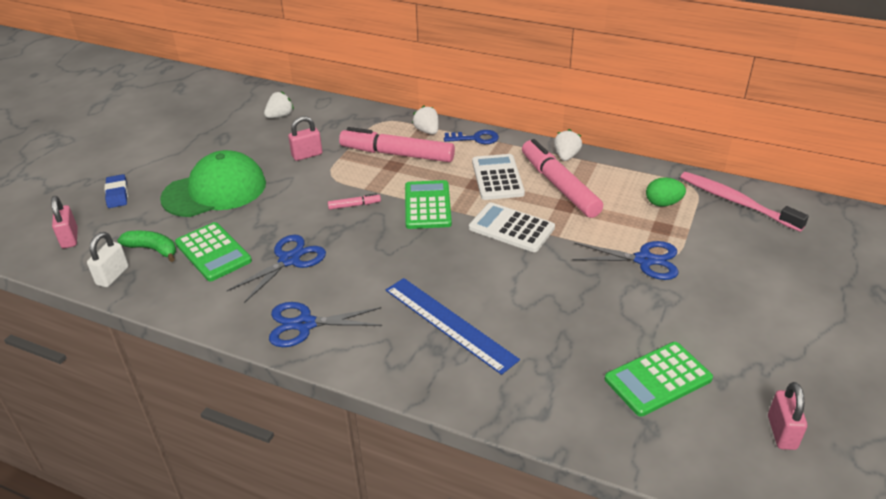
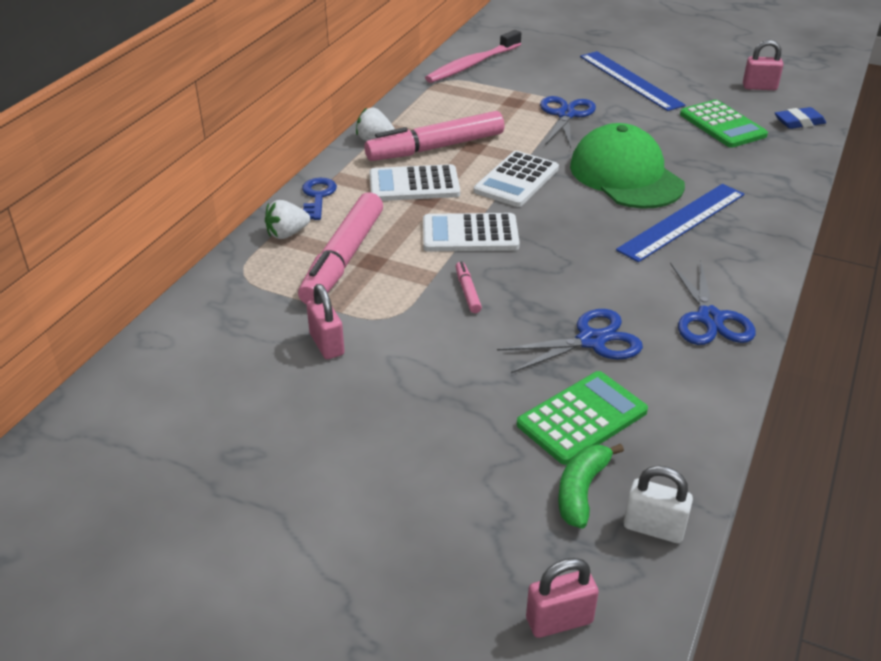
camera: 90 degrees left, 0 degrees up
blue eraser [105,174,128,208] -> blue eraser moved to [775,107,826,129]
green cap [160,150,266,217] -> green cap moved to [570,123,685,209]
blue scissors [227,235,326,303] -> blue scissors turned 120 degrees clockwise [497,309,643,373]
white strawberry [264,91,294,118] -> none
green calculator [405,180,452,229] -> white calculator [423,213,520,252]
green egg [646,177,686,207] -> none
none -> blue ruler [580,51,685,111]

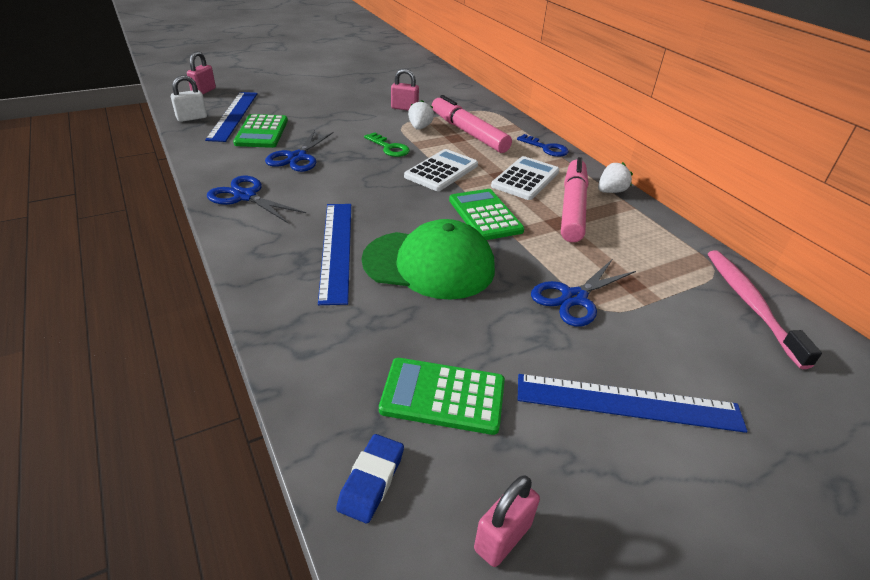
camera: 125 degrees right, 0 degrees up
white strawberry [265,200,310,239] -> white strawberry moved to [408,100,434,130]
pink marker [456,262,482,313] -> green key [364,132,410,157]
white calculator [474,151,559,207] -> green calculator [449,189,525,240]
blue scissors [540,96,596,148] -> blue scissors turned 90 degrees clockwise [531,260,636,327]
green banana [558,444,624,529] -> blue ruler [205,92,258,142]

